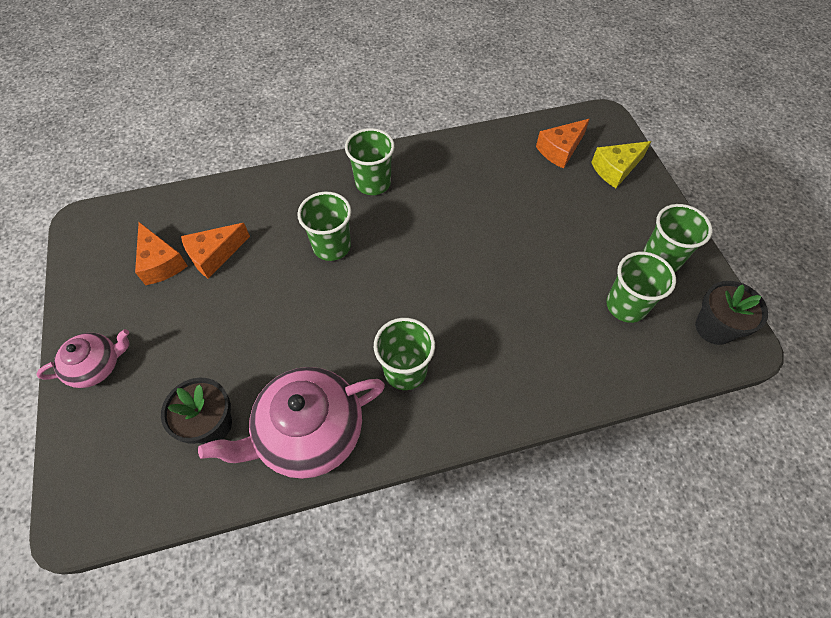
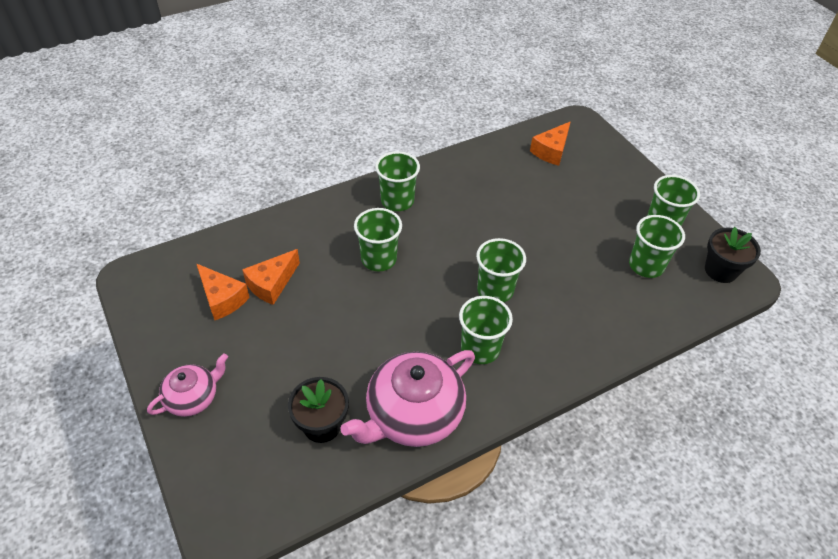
camera: 15 degrees left, 10 degrees down
yellow cheese [591,141,651,188] -> none
none -> green cup [476,238,526,302]

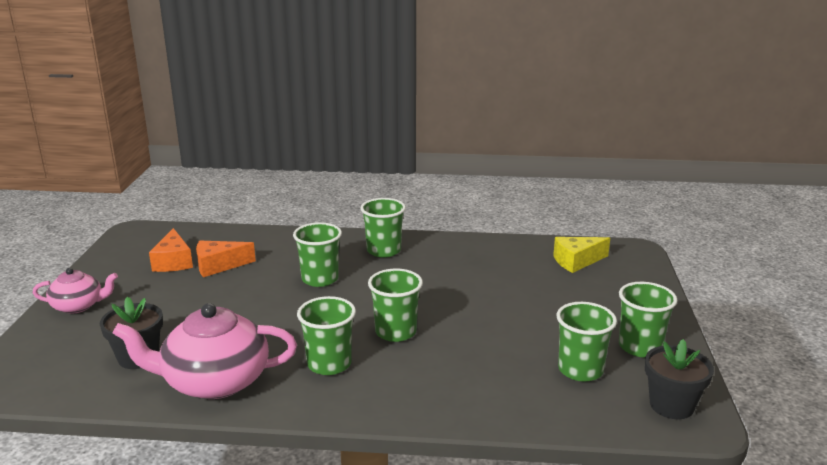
camera: 35 degrees right, 25 degrees down
orange cheese [530,121,571,166] -> yellow cheese [553,237,610,273]

